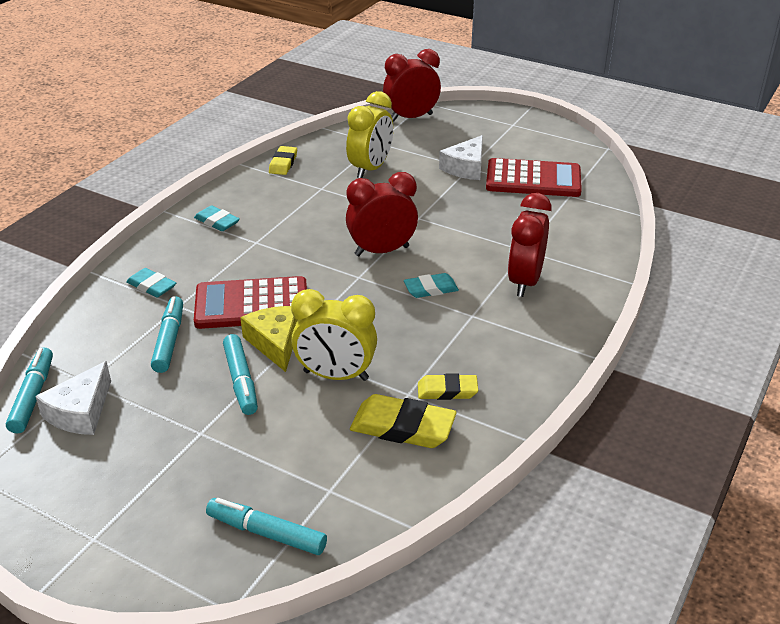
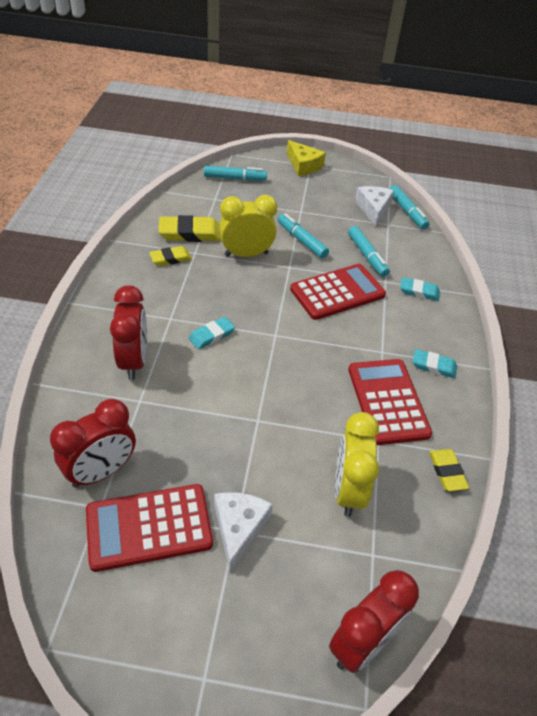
camera: 155 degrees right, 10 degrees up
yellow cheese [240,306,298,372] -> yellow cheese moved to [287,140,326,176]
red clock [346,172,418,256] -> red clock moved to [50,399,136,488]
none -> red calculator [348,359,432,445]

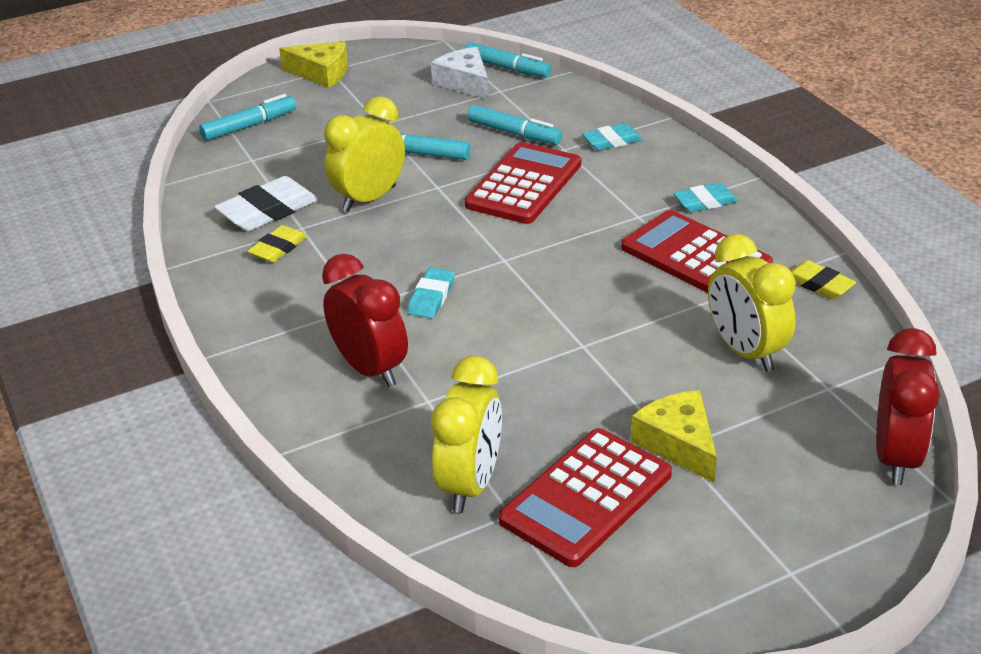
camera: 30 degrees left, 10 degrees down
red clock [50,399,136,488] -> yellow clock [431,356,502,513]
yellow eraser [158,215,221,242] -> white eraser [214,176,319,231]
white cheese [214,492,273,572] -> yellow cheese [631,390,717,483]

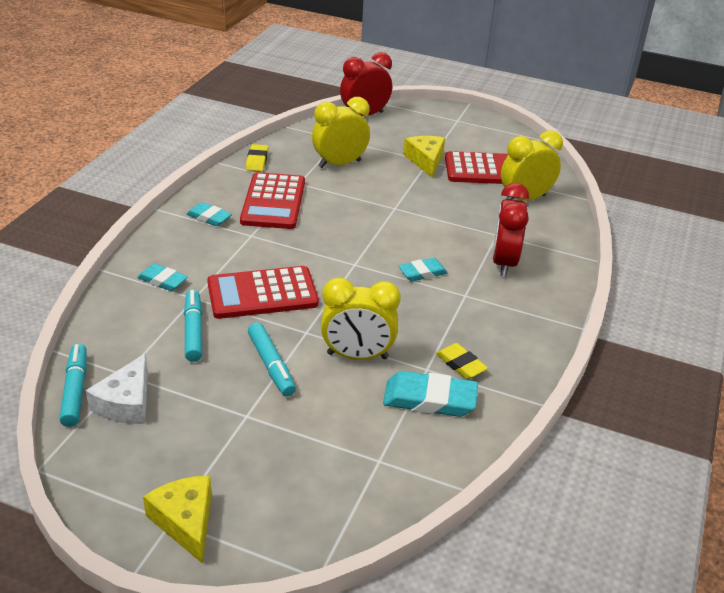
camera: 135 degrees left, 0 degrees up
turquoise marker [199,94,296,141] -> none
white eraser [214,176,319,231] -> turquoise eraser [383,371,478,417]
yellow eraser [247,225,308,263] -> yellow eraser turned 60 degrees clockwise [436,343,488,379]
yellow cheese [631,390,717,483] -> yellow cheese turned 150 degrees clockwise [403,136,445,177]
yellow clock [708,234,796,372] -> yellow clock turned 135 degrees counterclockwise [312,97,370,168]

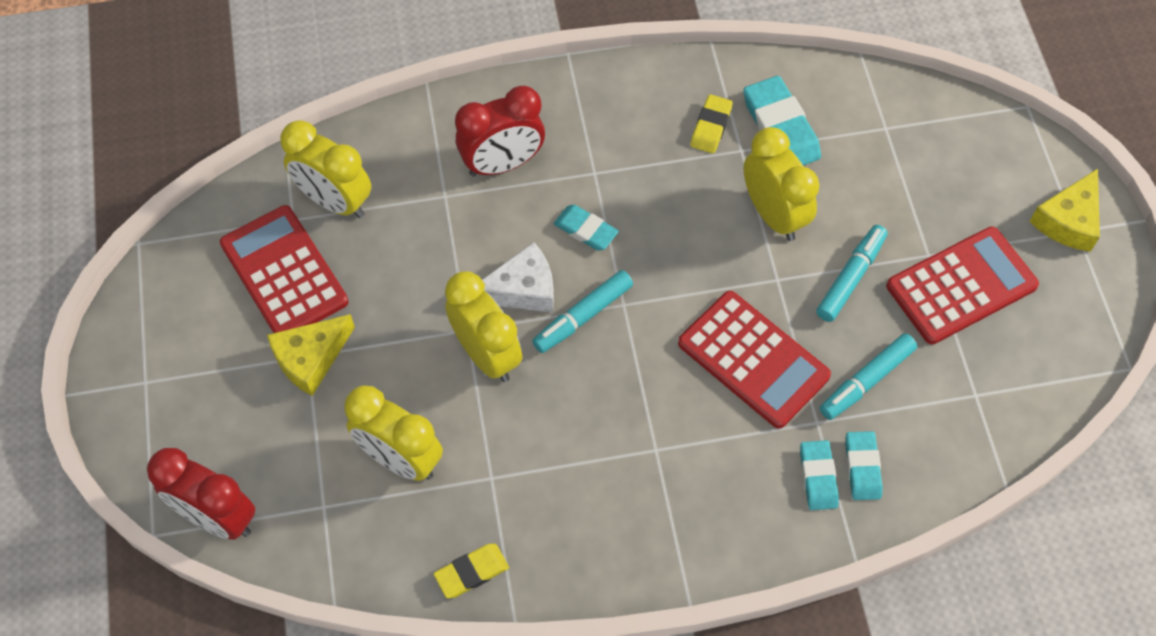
camera: 120 degrees left, 25 degrees up
turquoise marker [59,344,87,427] -> turquoise marker moved to [532,270,633,353]
white cheese [86,353,148,424] -> white cheese moved to [482,242,554,313]
turquoise eraser [186,202,232,226] -> turquoise eraser moved to [845,431,883,500]
red calculator [240,172,305,229] -> red calculator moved to [886,227,1039,344]
none -> yellow clock [445,271,522,382]

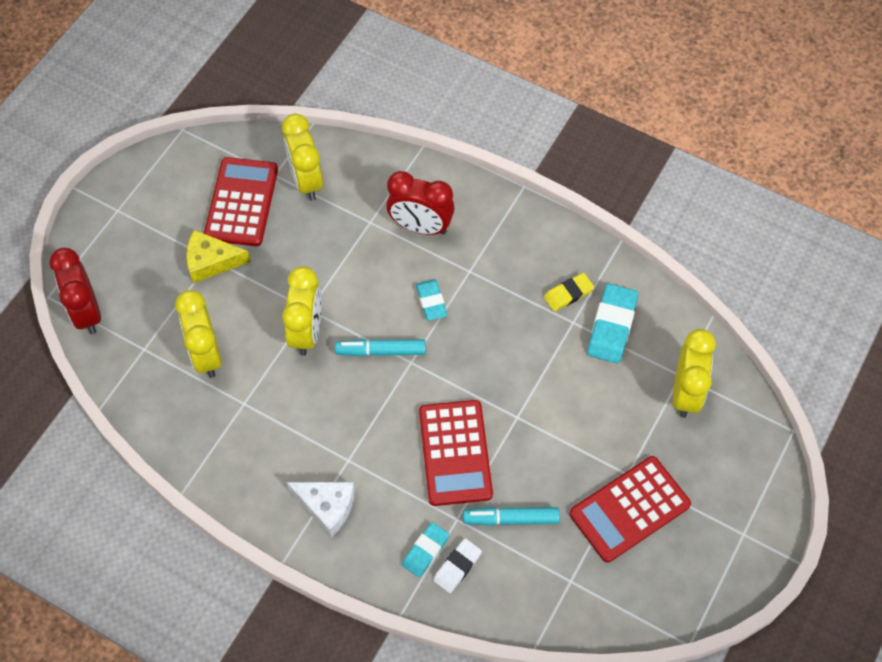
camera: 40 degrees right, 0 degrees up
yellow eraser [434,544,509,598] -> none
white cheese [482,242,554,313] -> white cheese moved to [287,482,355,537]
yellow clock [744,127,819,241] -> yellow clock moved to [673,329,716,418]
turquoise marker [816,225,887,322] -> none
turquoise eraser [845,431,883,500] -> white eraser [433,538,482,593]
red calculator [886,227,1039,344] -> red calculator turned 135 degrees clockwise [569,456,691,563]
yellow cheese [1029,169,1100,252] -> none

